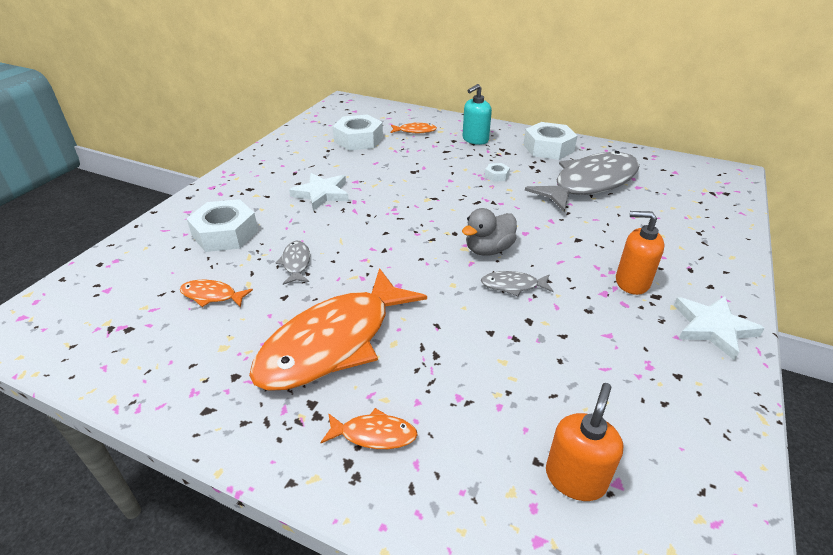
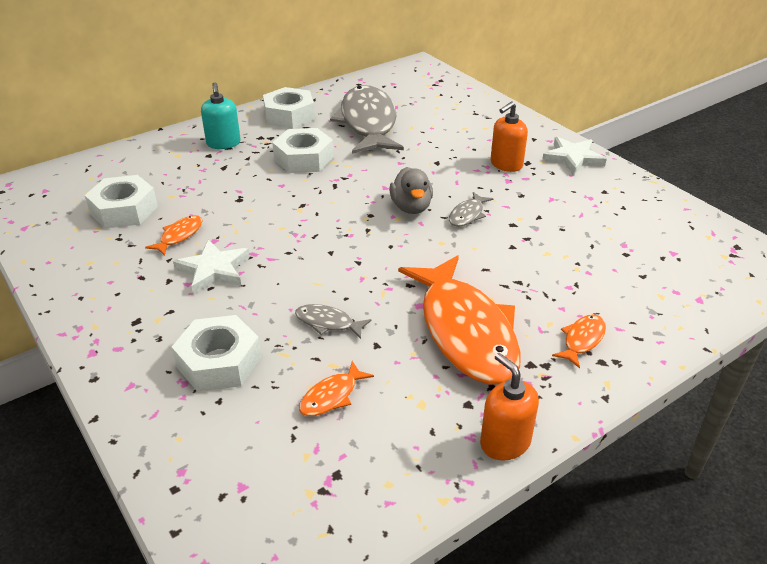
camera: 60 degrees left, 0 degrees up
orange fish [391,122,437,133] -> orange fish moved to [145,215,202,256]
white nut [485,163,510,182] -> white nut [272,128,334,173], size x2.20
orange soap dispenser [546,383,624,501] -> orange soap dispenser moved to [480,353,539,461]

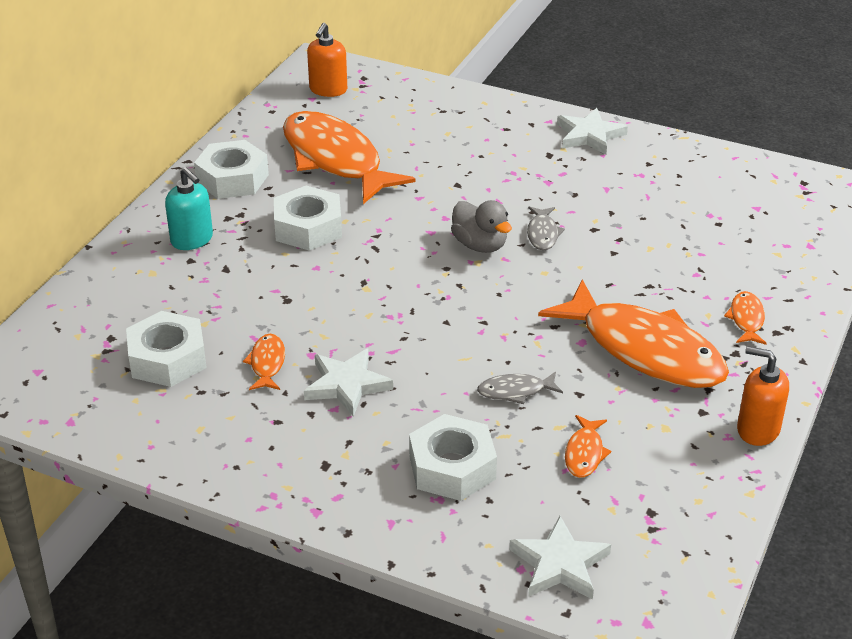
camera: 30 degrees left, 0 degrees up
grey fish [330,85,404,154] -> orange fish [283,111,416,204]
orange soap dispenser [490,102,528,172] -> orange soap dispenser moved to [307,23,347,97]
none -> white star [509,516,611,599]

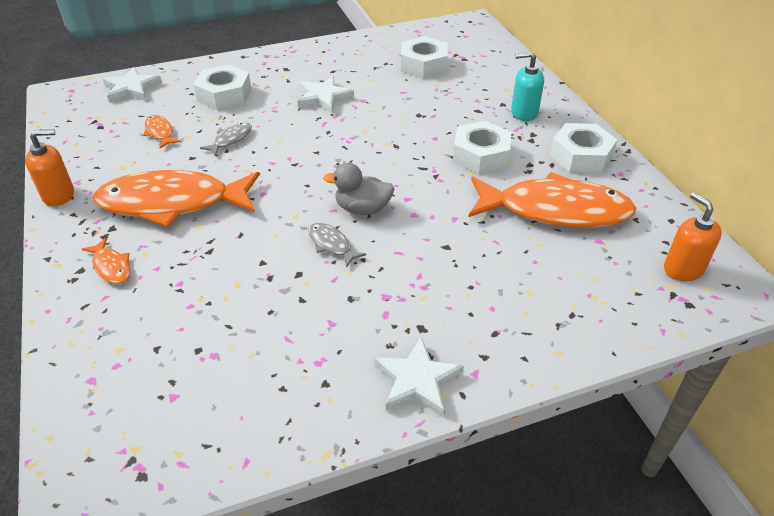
camera: 135 degrees right, 5 degrees up
orange fish [243,334,285,390] -> none

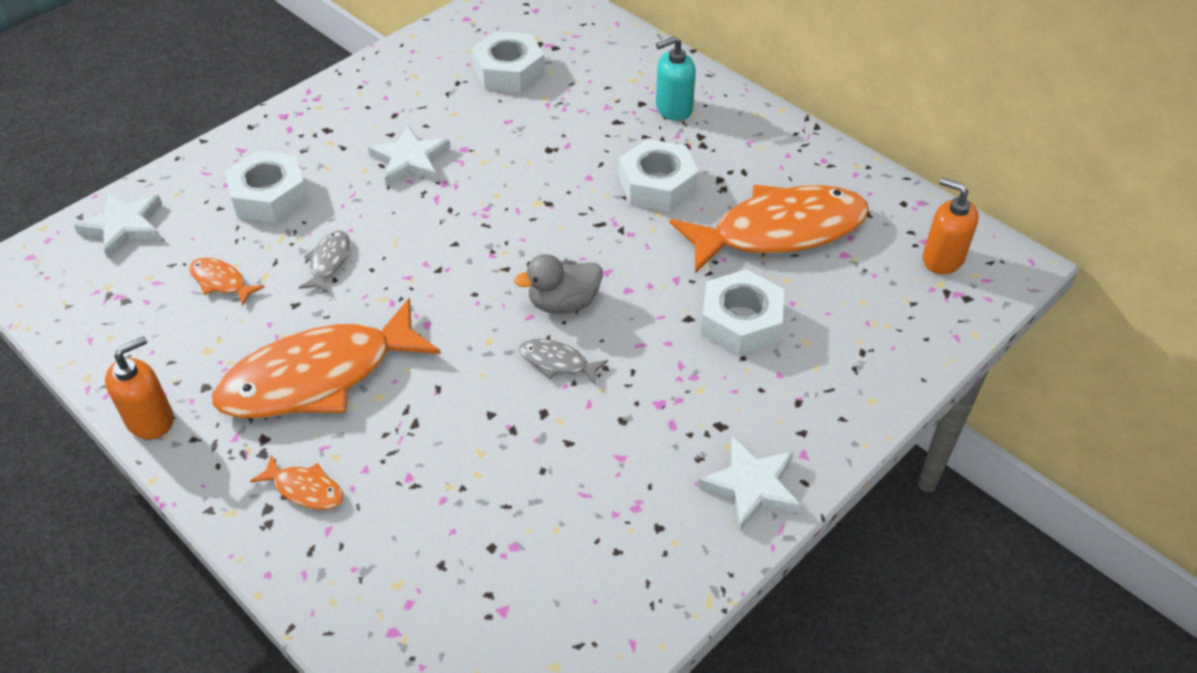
camera: 25 degrees left, 5 degrees up
white nut [550,123,617,173] -> white nut moved to [701,269,784,356]

